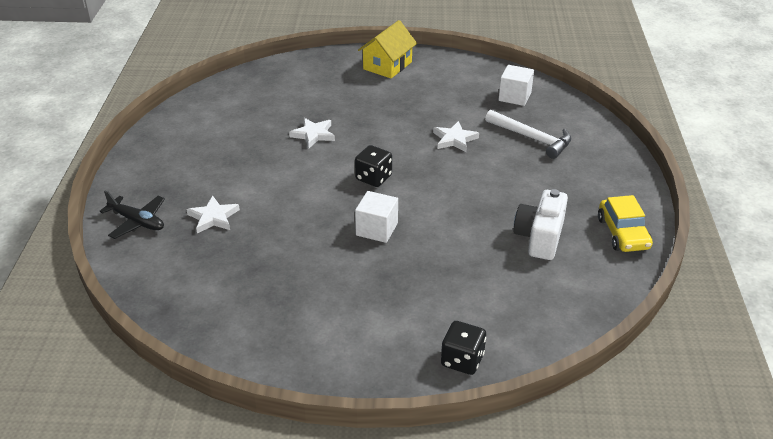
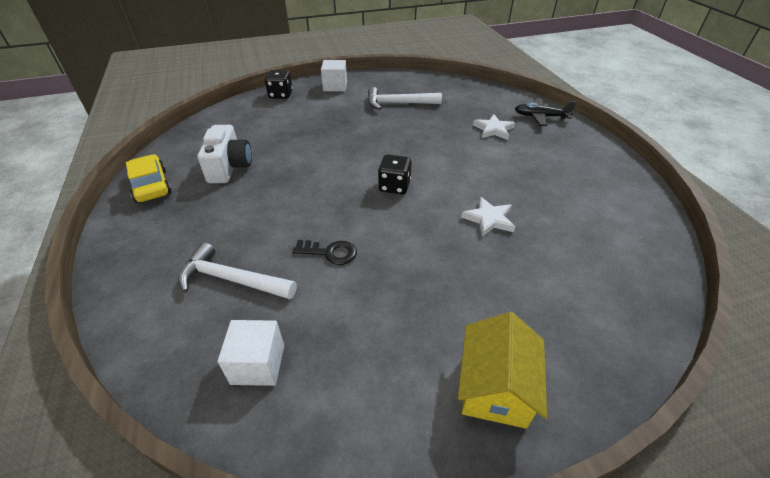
camera: 160 degrees right, 5 degrees up
white cube [355,191,398,243] -> white cube moved to [321,60,347,91]
white star [433,121,479,152] -> black key [293,240,357,265]
none -> white hammer [368,87,442,110]

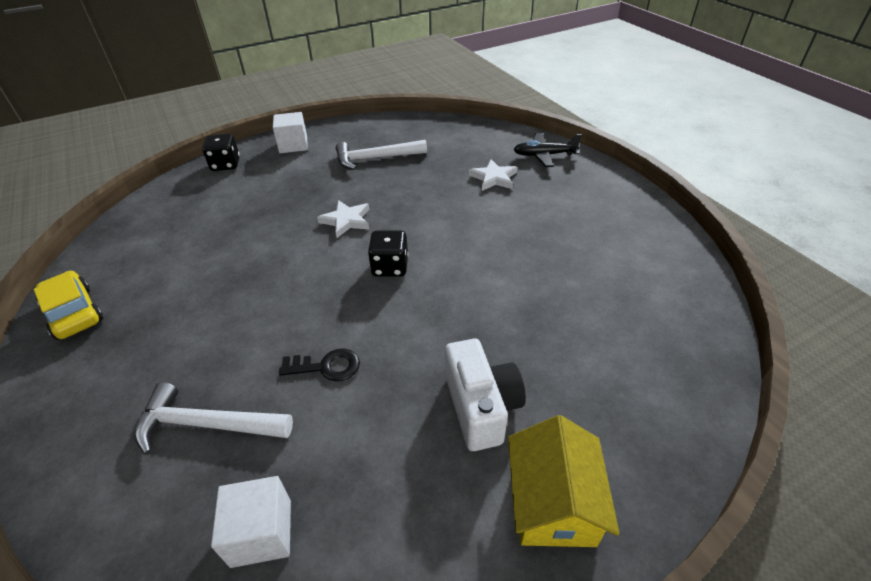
camera: 10 degrees left, 0 degrees up
white camera [198,125,252,183] -> white camera moved to [445,339,526,451]
white star [461,197,515,237] -> white star moved to [317,200,369,238]

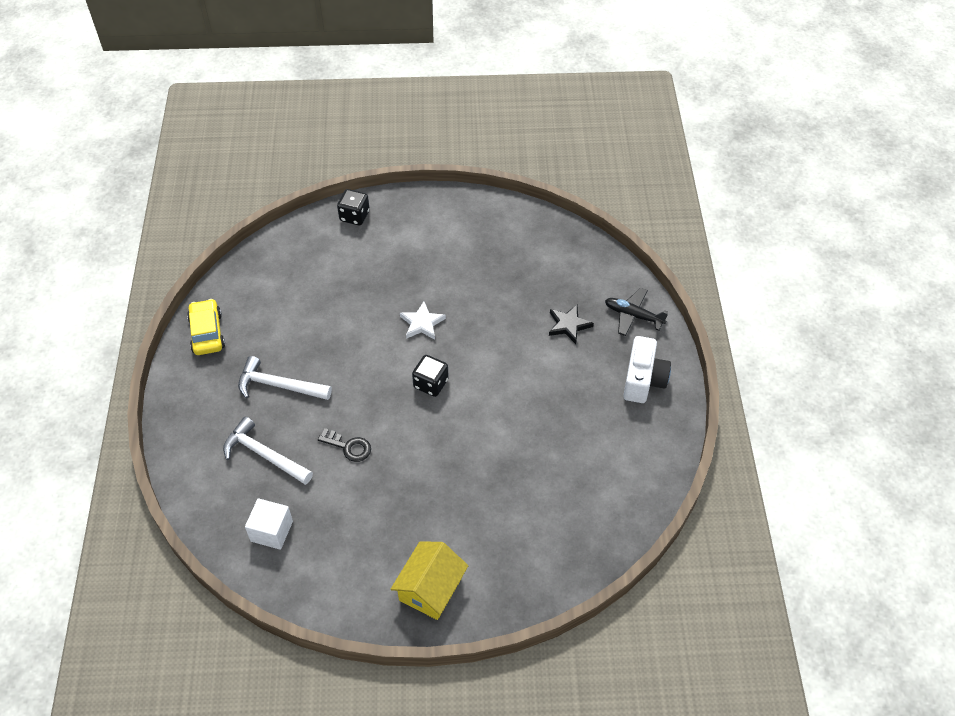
camera: 25 degrees right, 10 degrees up
white cube [273,112,308,153] -> none
white hammer [336,140,427,170] -> white hammer moved to [238,356,332,400]
white camera [445,339,526,451] -> white camera moved to [623,336,671,403]
white star [469,159,517,191] -> black star [549,305,594,344]

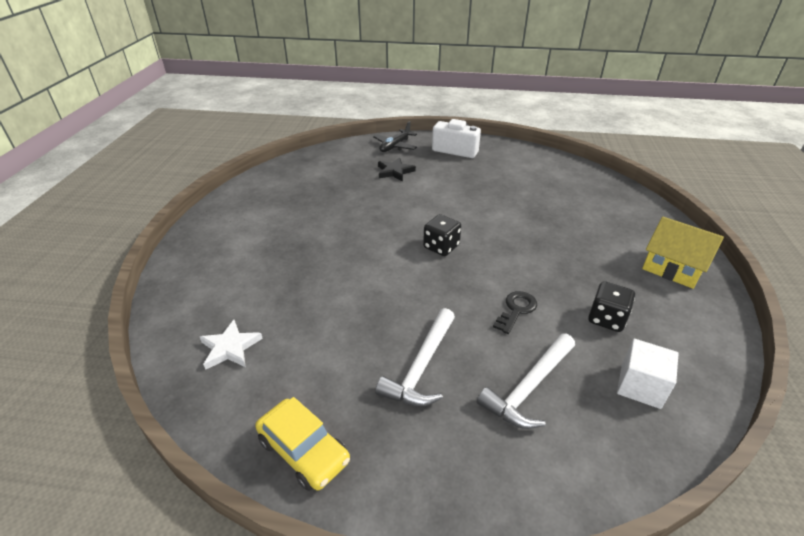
camera: 80 degrees left, 15 degrees down
yellow car [187,299,225,355] -> yellow car turned 135 degrees counterclockwise [255,397,350,491]
black dice [337,189,370,226] -> black dice moved to [588,281,635,332]
white star [400,302,446,340] -> white star moved to [200,320,263,370]

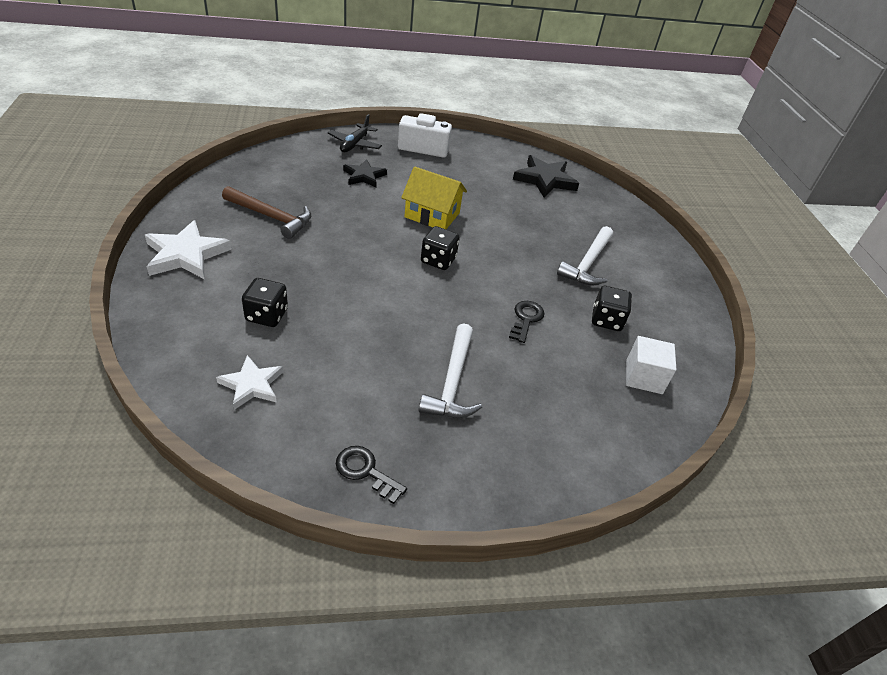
camera: 20 degrees left, 5 degrees up
yellow car [255,397,350,491] -> black key [336,446,407,504]
white hammer [477,333,575,429] -> white hammer moved to [557,226,613,286]
yellow house [642,216,724,289] -> yellow house moved to [401,166,467,229]
none -> white star [145,220,232,279]
none -> brown hammer [222,186,311,239]
none -> black dice [242,278,288,327]
none -> black star [513,155,579,197]

